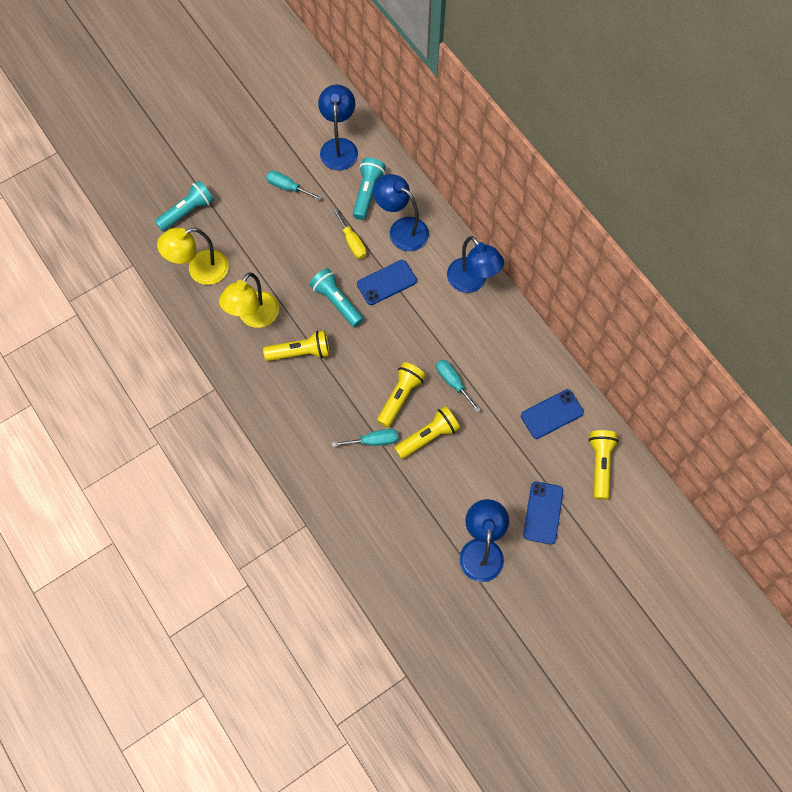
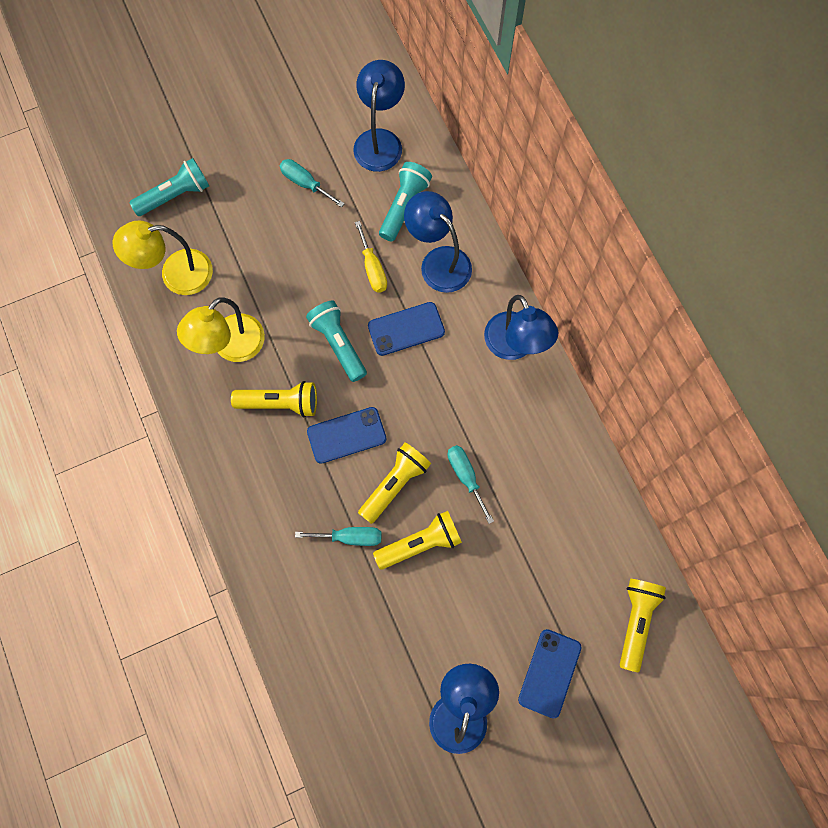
camera: 10 degrees right, 5 degrees up
blue phone [521,389,584,439] -> blue phone moved to [307,407,386,464]

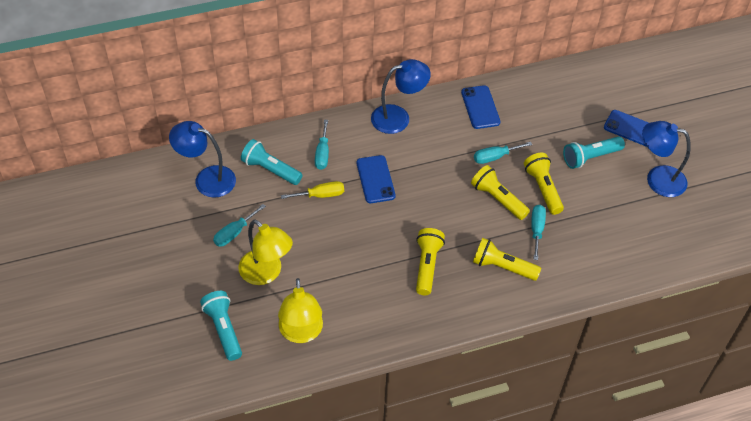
camera: 85 degrees left, 20 degrees down
yellow lamp [177,297,265,362] -> yellow lamp moved to [238,219,293,285]
turquoise flashlight [306,300,367,382] -> turquoise flashlight moved to [563,136,625,169]
blue phone [307,407,386,464] -> blue phone moved to [461,85,500,129]
blue lamp [404,191,472,293] -> turquoise screwdriver [315,120,329,170]
yellow flashlight [620,579,666,672] -> yellow flashlight moved to [473,238,541,281]

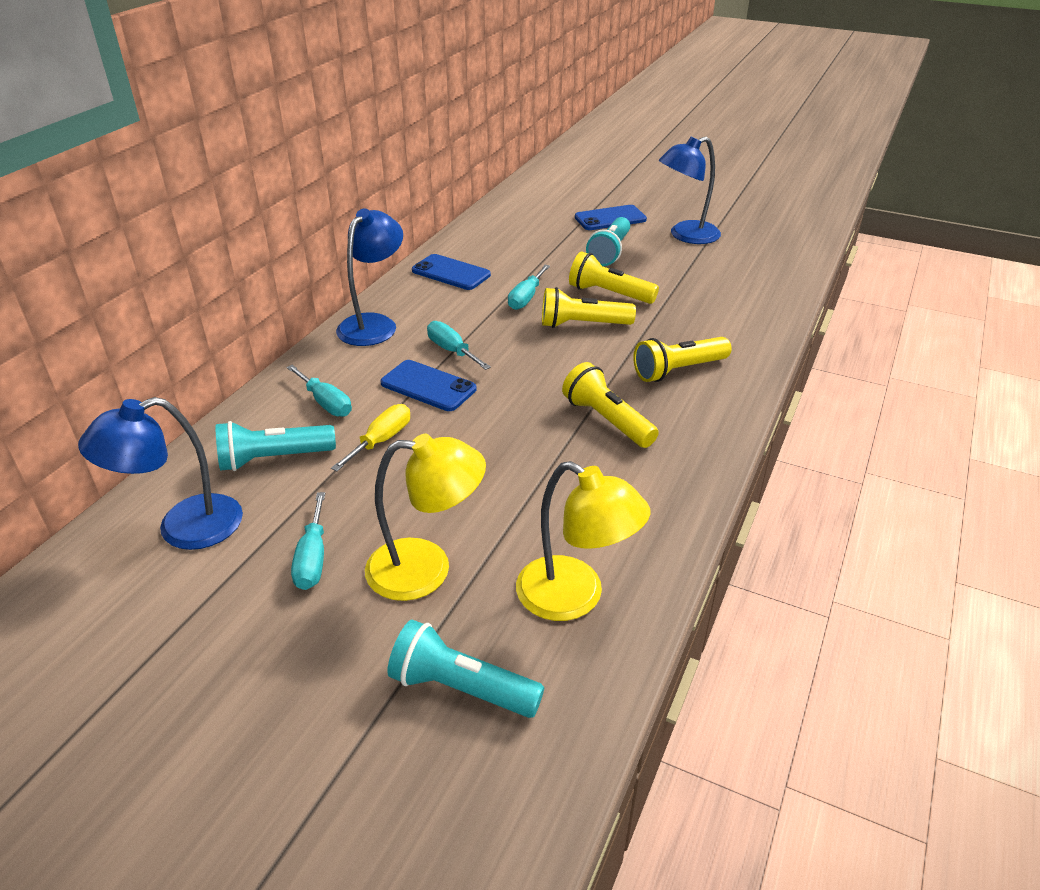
camera: 45 degrees left, 15 degrees down
turquoise screwdriver [531,205,546,260] -> turquoise screwdriver moved to [427,321,491,370]

